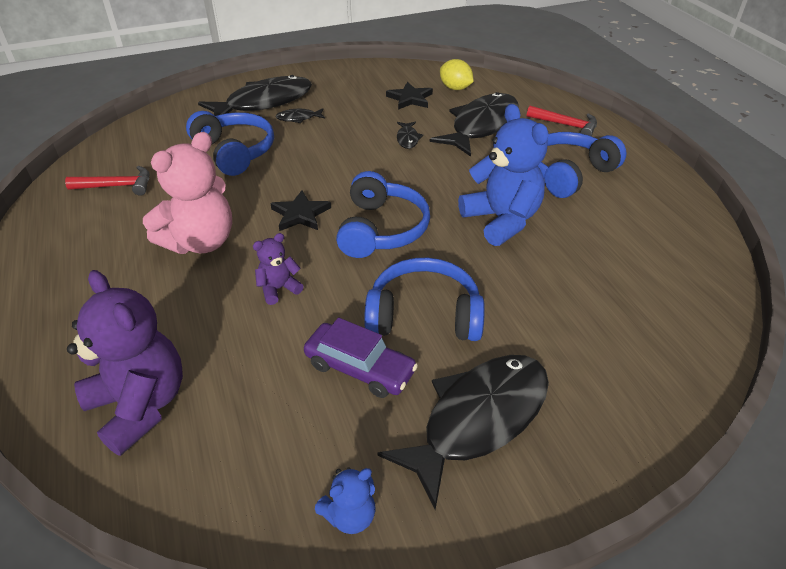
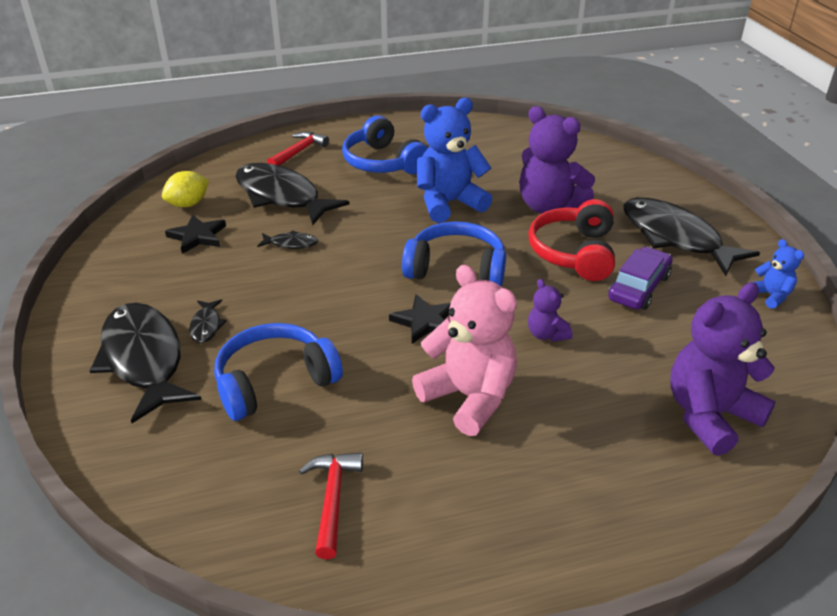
camera: 85 degrees left, 5 degrees down
blue headphones [364,257,485,341] -> red headphones [528,199,615,281]
none -> purple teddy bear [520,106,595,213]

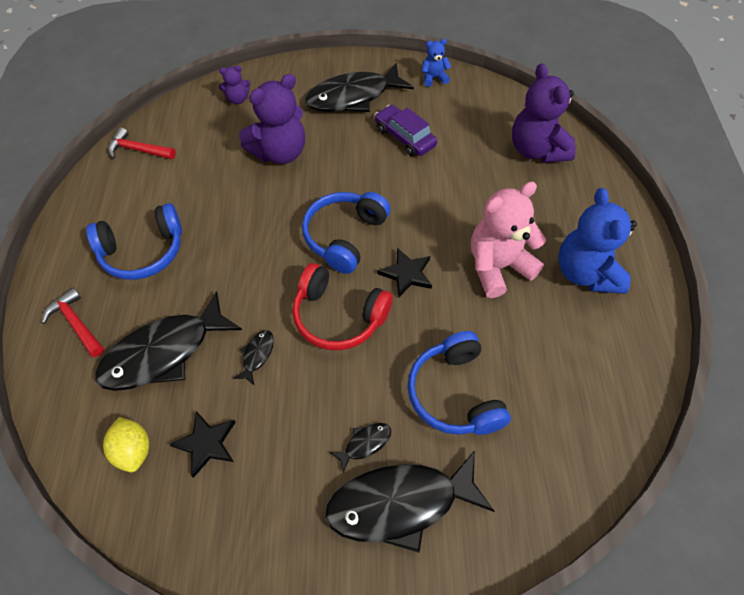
camera: 75 degrees left, 20 degrees up
black fish [189,299,227,343] -> black fish turned 45 degrees counterclockwise [330,423,391,473]
red hammer [299,453,363,559] -> red hammer moved to [108,127,176,159]
blue teddy bear [417,98,492,223] -> blue teddy bear moved to [558,188,637,294]
red headphones [528,199,615,281] -> red headphones moved to [292,263,393,350]
purple teddy bear [528,279,573,342] -> purple teddy bear moved to [219,66,251,104]

